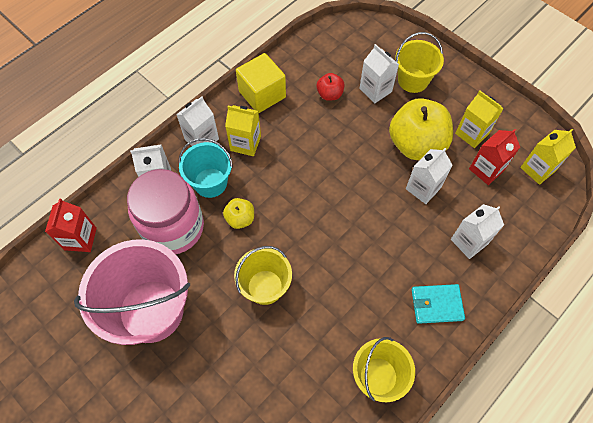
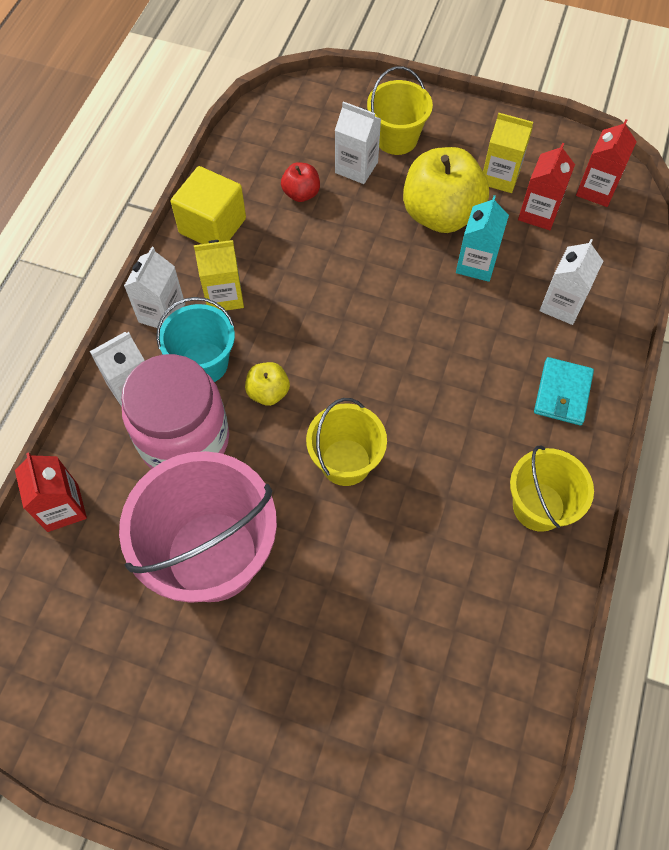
camera: 25 degrees left, 0 degrees up
white carton [406,148,453,204] -> turquoise carton [456,195,509,282]
turquoise wallet [412,284,465,324] -> turquoise wallet turned 45 degrees counterclockwise [534,357,594,425]
yellow carton [520,129,576,185] -> red carton [576,119,637,207]

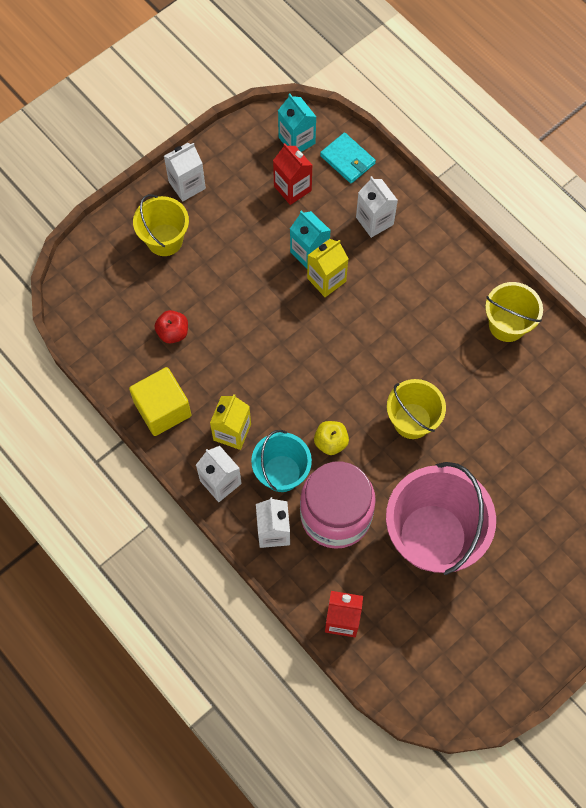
camera: 60 degrees left, 5 degrees up
white carton [335,101,381,184] -> white carton moved to [164,143,206,201]
yellow apple [403,147,489,233] -> none
yellow carton [483,113,533,193] -> yellow carton moved to [307,239,349,297]
turquoise wallet [534,357,594,425] -> turquoise wallet moved to [320,132,376,184]
red carton [576,119,637,207] -> turquoise carton [278,93,316,152]

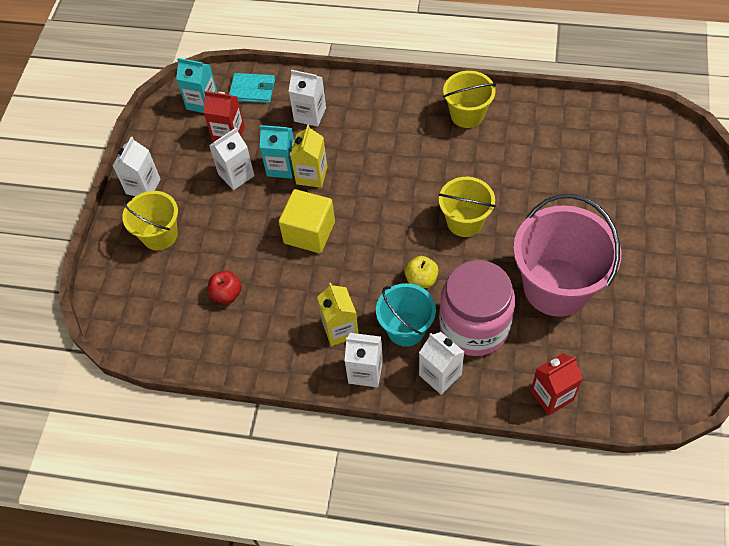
camera: 35 degrees left, 10 degrees down
yellow cube [129,367,191,436] -> yellow cube moved to [279,189,335,253]
none -> white carton [209,128,255,190]

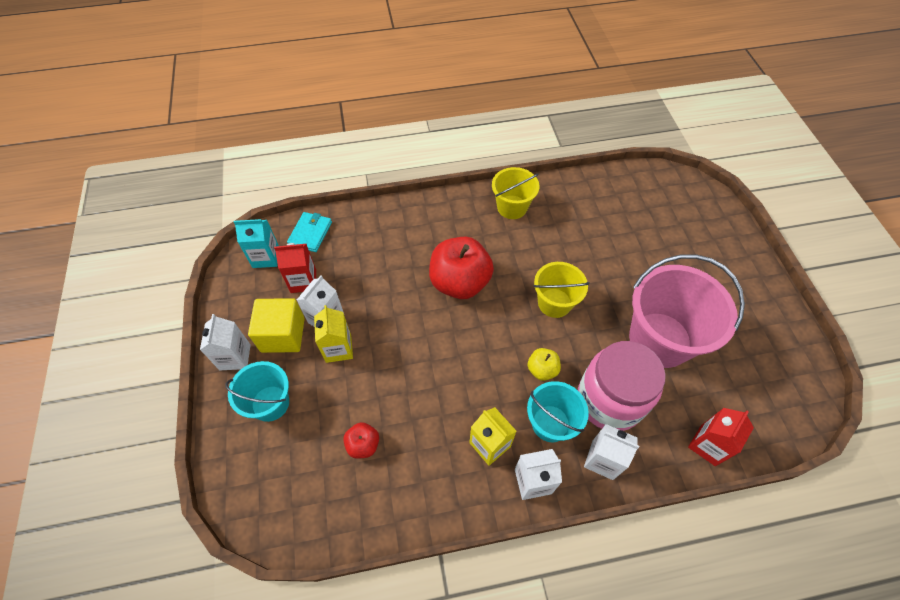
camera: 25 degrees left, 0 degrees up
yellow bucket [122,191,178,250] -> turquoise bucket [226,361,289,422]
turquoise wallet [229,73,275,103] -> turquoise wallet turned 60 degrees counterclockwise [287,212,332,252]
turquoise carton [260,125,294,179] -> none
yellow cube [279,189,335,253] -> yellow cube moved to [248,298,305,353]
white carton [289,70,326,127] -> none
yellow carton [290,125,327,188] -> yellow carton moved to [314,305,353,363]
none -> red apple [429,237,494,299]

